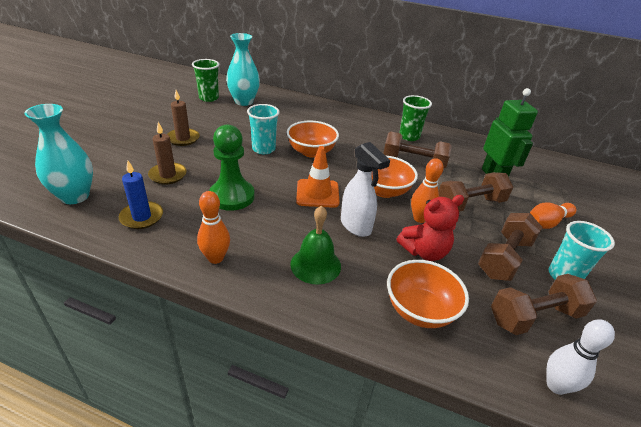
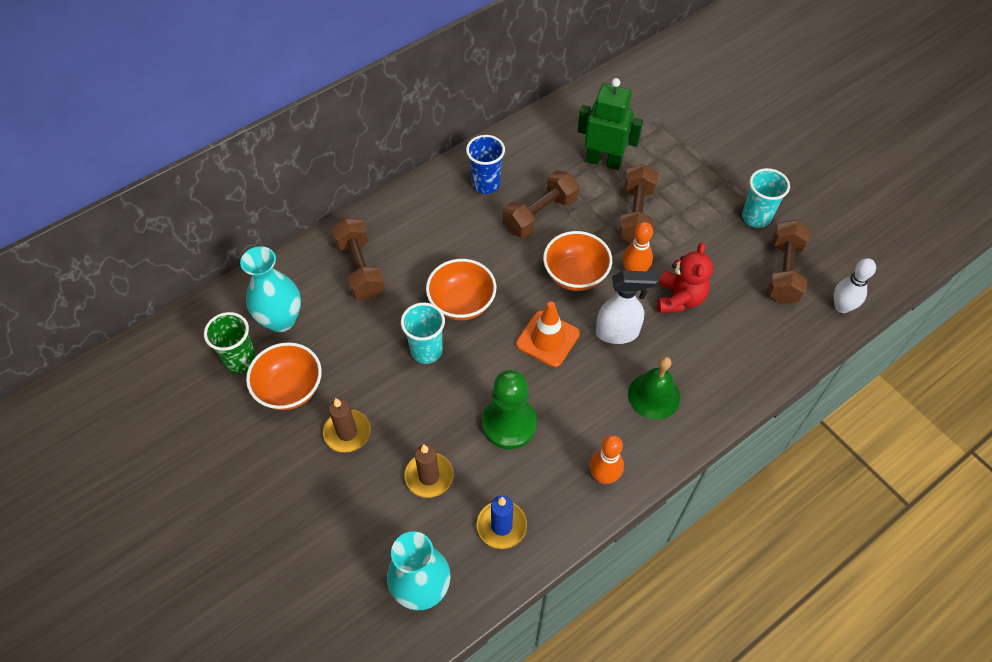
camera: 55 degrees left, 20 degrees up
orange bowl [387,260,469,328] -> orange bowl moved to [246,342,322,410]
green cup [399,95,432,141] -> blue cup [466,135,505,194]
brown dumbbell [478,213,543,281] -> brown dumbbell moved to [331,218,385,300]
orange bowling pin [530,202,576,229] -> none

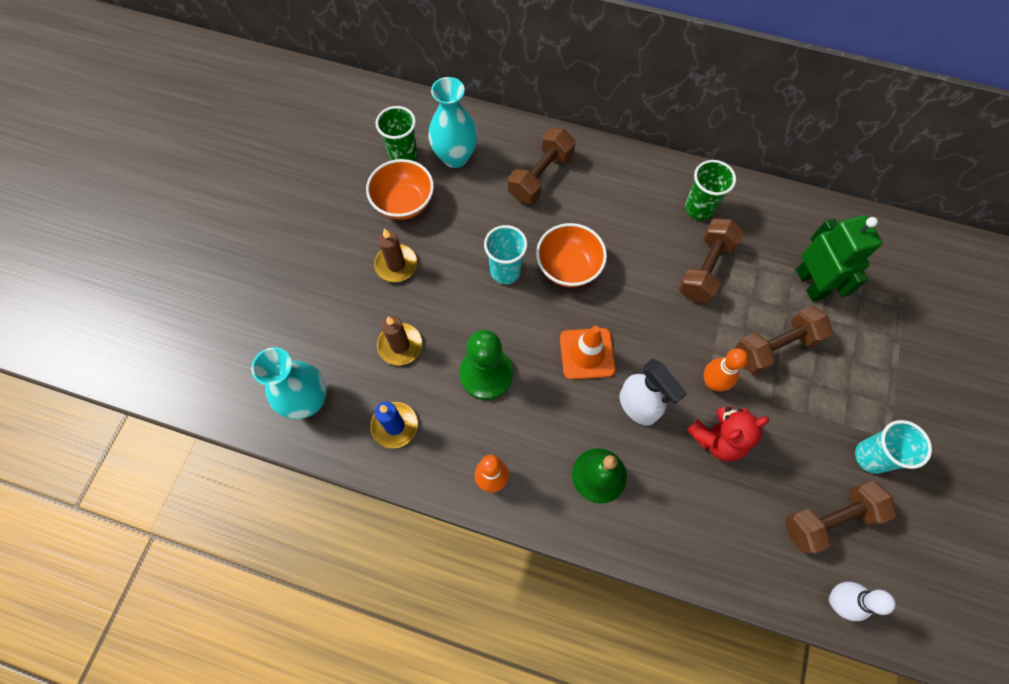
camera: 55 degrees right, 10 degrees up
blue cup [466,135,505,194] -> green cup [685,160,736,220]
brown dumbbell [503,170,579,238] -> brown dumbbell turned 75 degrees counterclockwise [679,218,744,304]
orange bowl [543,231,612,291] -> none

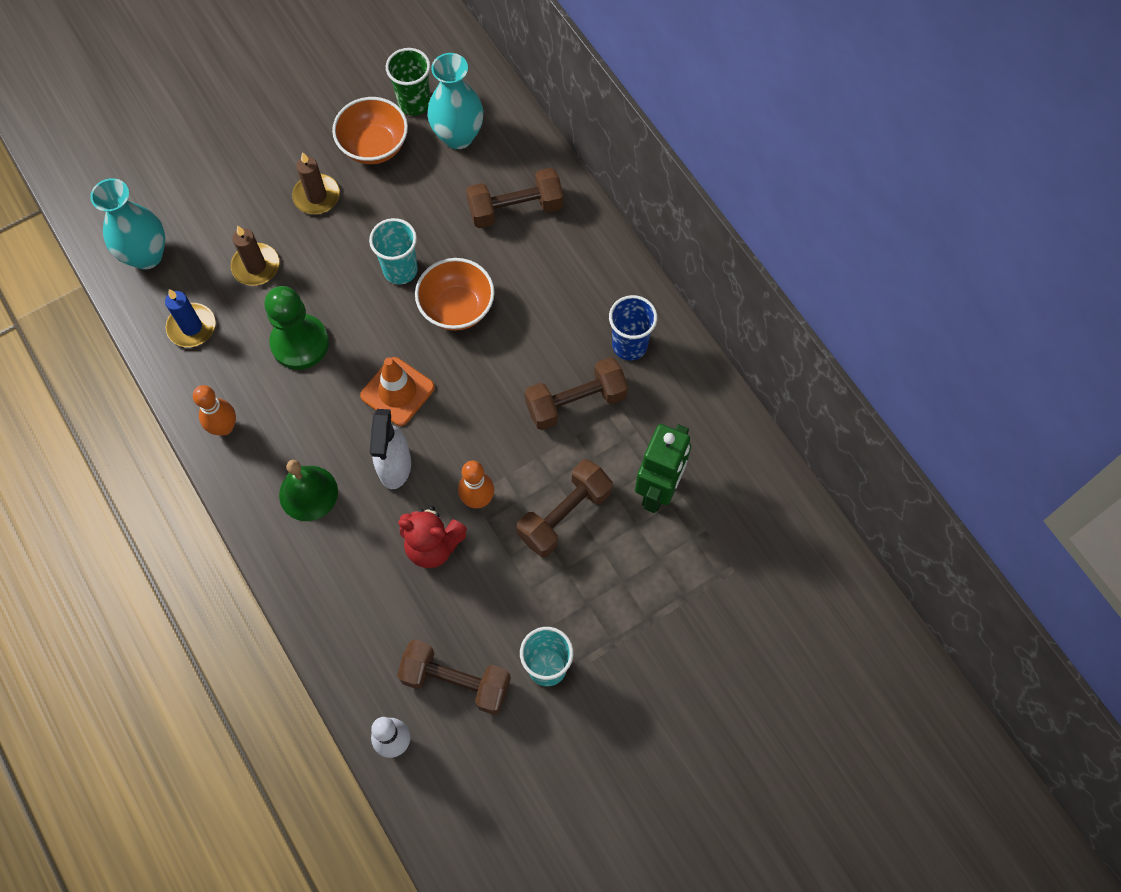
camera: 40 degrees right, 0 degrees up
green cup [685,160,736,220] -> blue cup [609,295,657,361]
brown dumbbell [735,306,833,375] -> brown dumbbell turned 60 degrees counterclockwise [516,459,613,557]

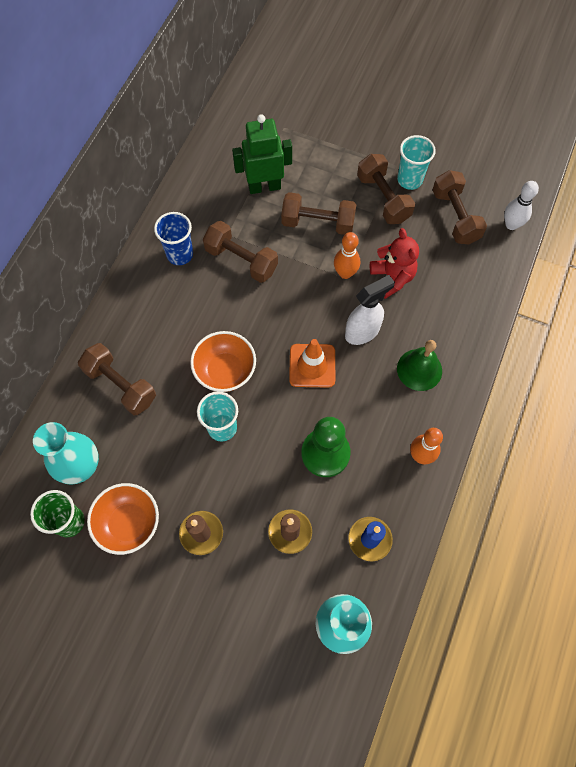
camera: 125 degrees left, 0 degrees up
none -> brown dumbbell [357,154,415,224]

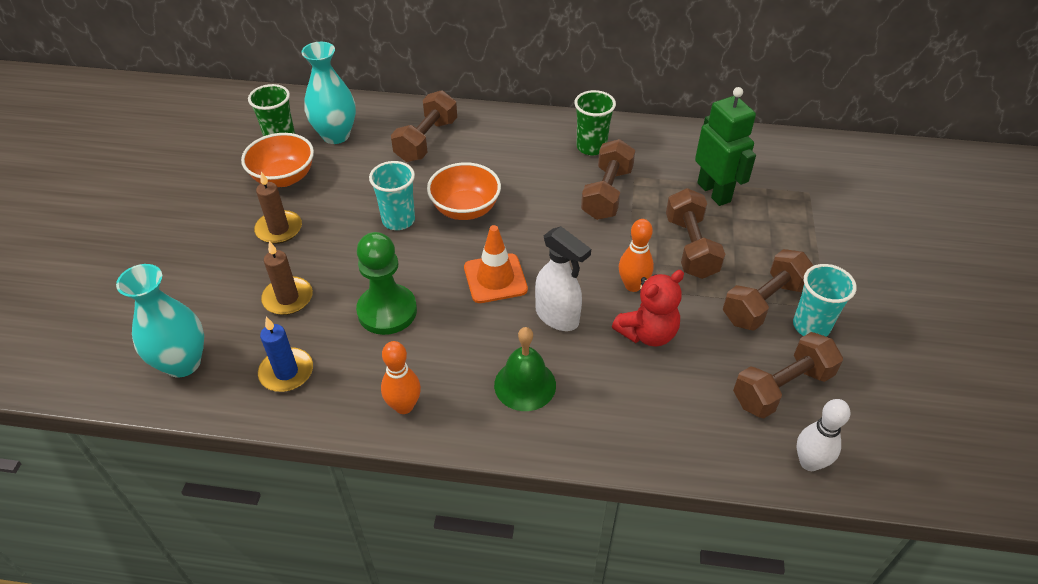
camera: 75 degrees right, 20 degrees down
blue cup [154,212,193,265] -> green cup [574,90,616,156]

